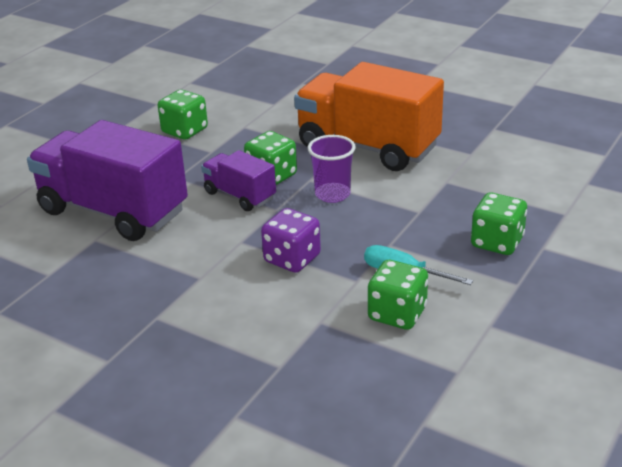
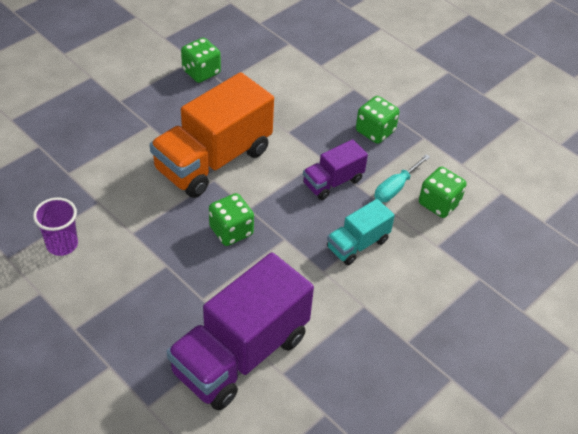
camera: 80 degrees left, 15 degrees up
green dice [158,89,208,140] -> green dice moved to [181,38,221,83]
purple truck [201,150,276,211] -> purple truck moved to [303,139,368,200]
purple dice [261,208,321,273] -> turquoise truck [327,199,395,265]
purple cup [308,135,356,203] -> purple cup moved to [33,197,78,256]

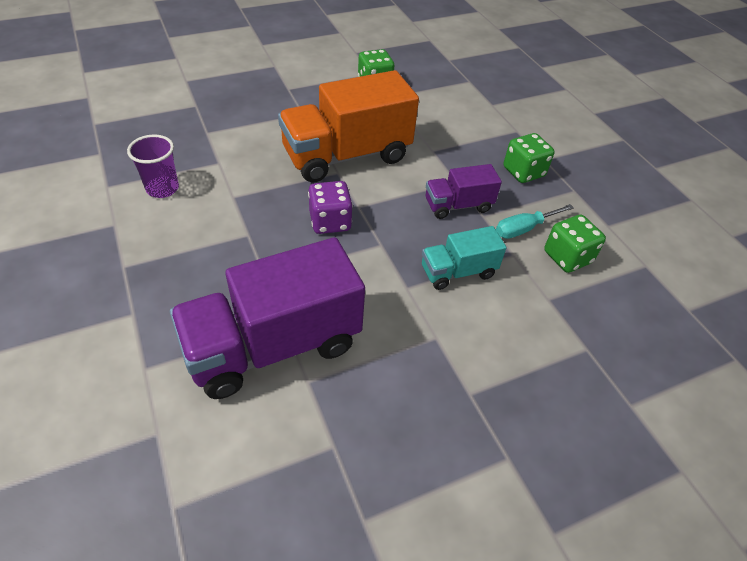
camera: 20 degrees right, 0 degrees up
green dice [209,193,254,246] -> purple dice [308,181,353,234]

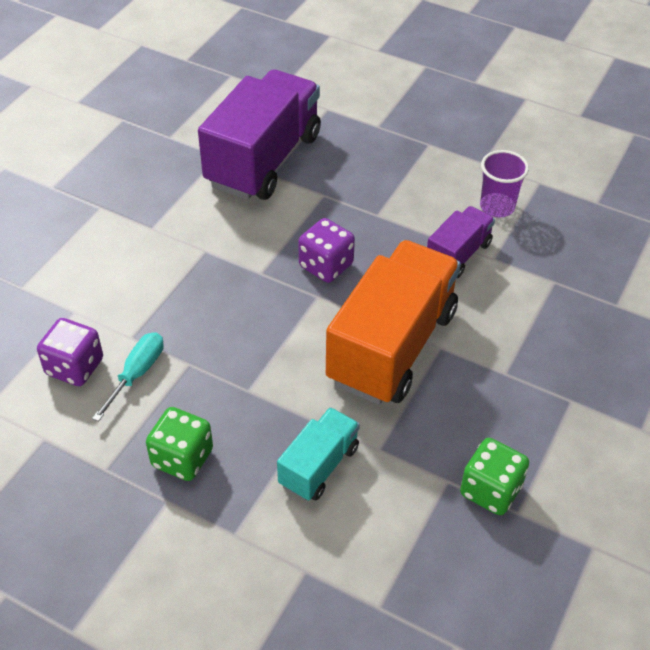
camera: 145 degrees right, 0 degrees up
turquoise truck [422,226,507,290] -> turquoise truck moved to [277,407,360,501]
purple truck [426,164,502,219] -> purple truck moved to [427,206,495,278]
green dice [544,215,606,273] -> purple dice [37,318,103,386]

